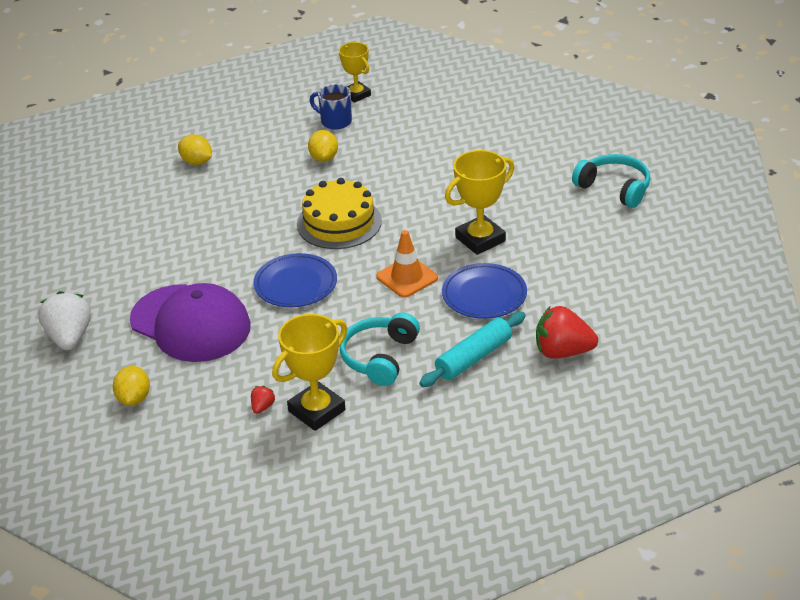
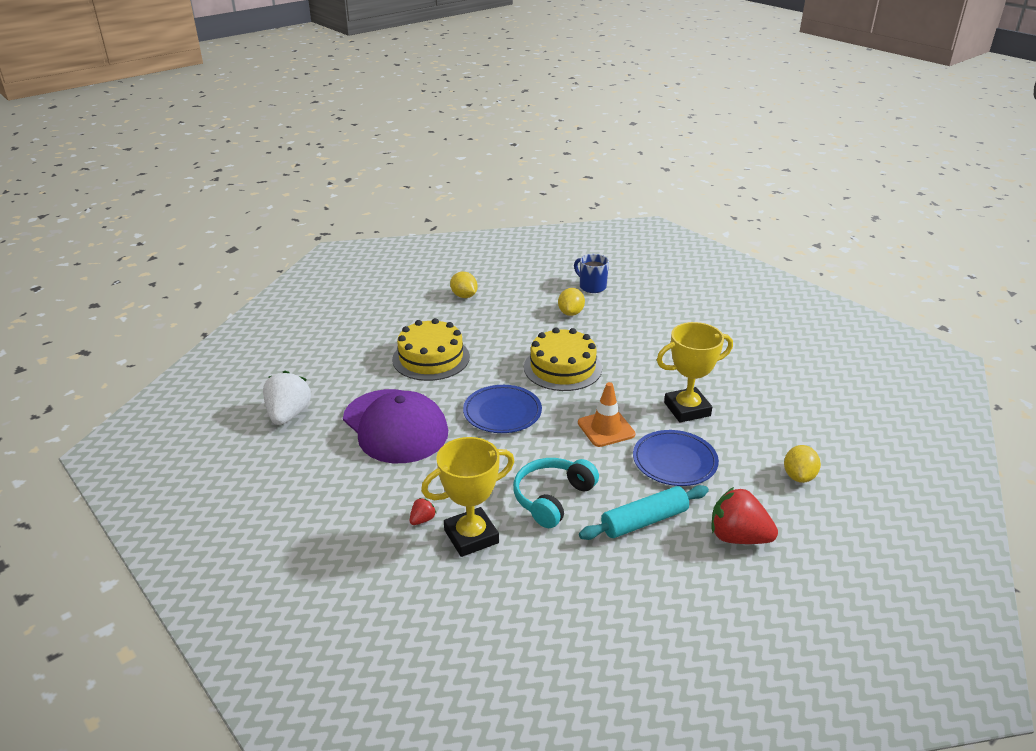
camera: 15 degrees right, 5 degrees down
yellow lemon [113,366,150,406] -> yellow lemon moved to [784,445,821,483]
yellow trophy [339,42,371,103] -> none
turquoise headphones [572,154,650,208] -> none
none -> yellow cake [392,318,470,381]

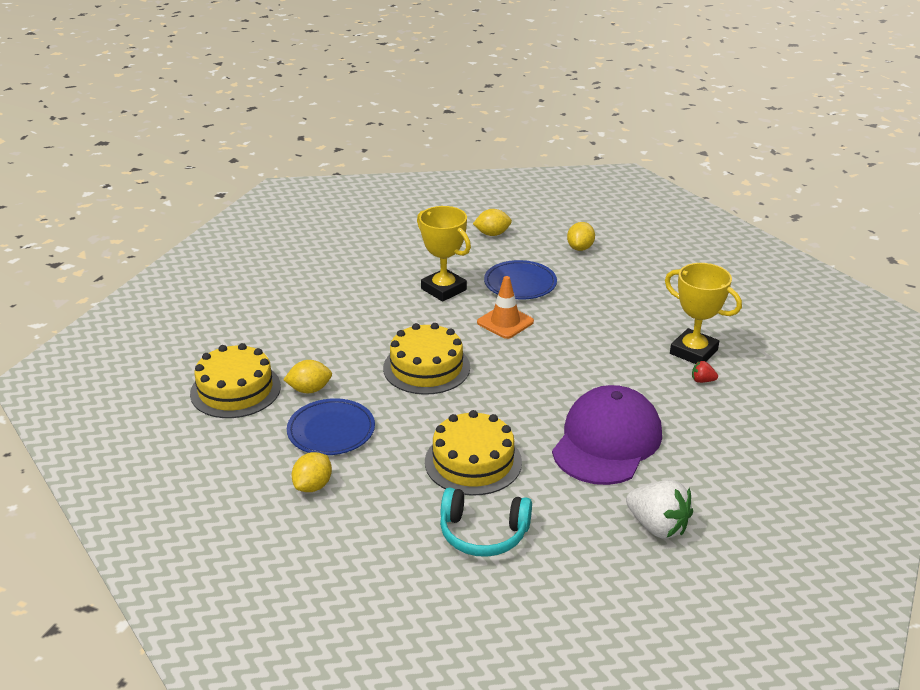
camera: 115 degrees left, 0 degrees up
white strawberry [263,371,311,425] -> white strawberry turned 120 degrees counterclockwise [626,480,693,539]
blue plate [463,385,542,433] -> blue plate moved to [287,398,375,455]
turquoise headphones [513,458,599,528] -> turquoise headphones moved to [440,487,532,557]
blue mug [574,254,609,293] -> yellow cake [190,343,281,418]
turquoise rolling pin [579,485,709,540] -> none
red strawberry [711,487,778,544] -> yellow lemon [567,222,595,251]

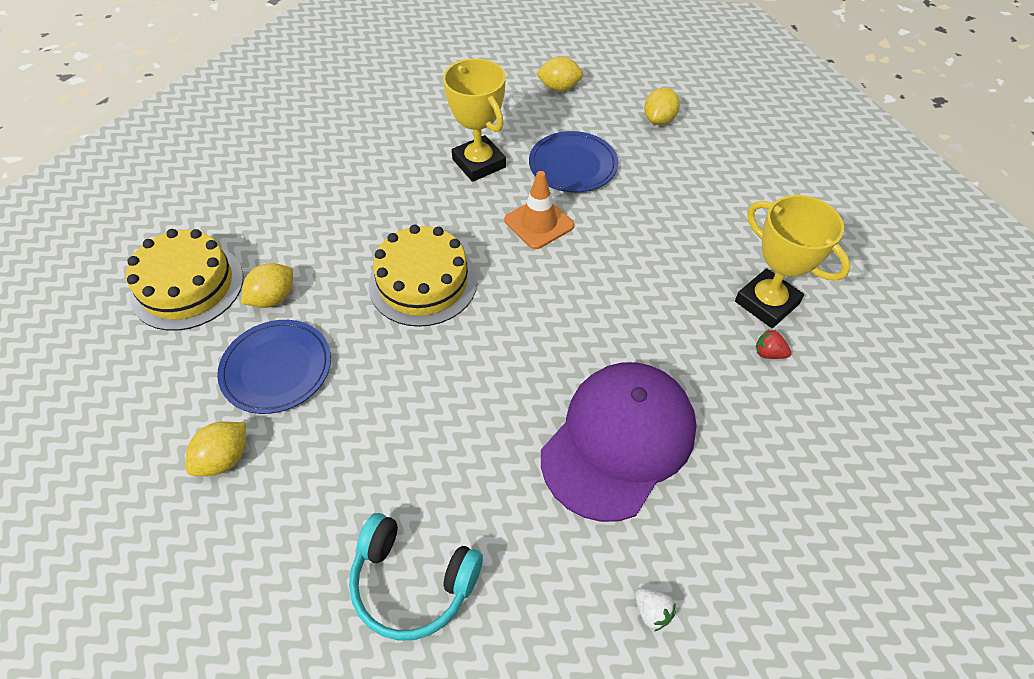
camera: 10 degrees right, 20 degrees up
yellow lemon [283,360,332,393] -> yellow lemon turned 45 degrees counterclockwise [241,263,293,308]
yellow cake [425,410,522,496] -> none
white strawberry [626,480,693,539] -> white strawberry [635,588,676,631], size x0.45

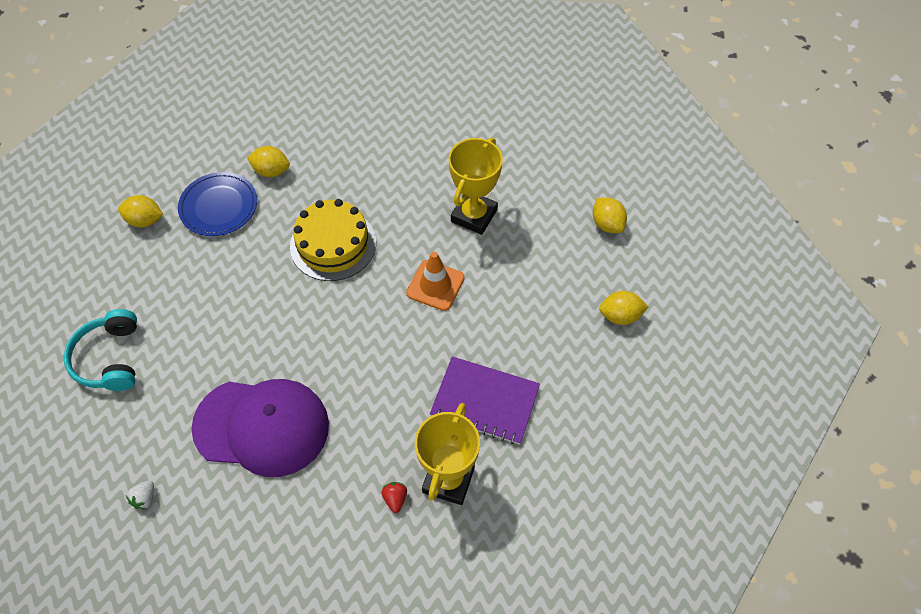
camera: 60 degrees right, 5 degrees up
yellow cake [126,229,243,331] -> none
blue plate [529,131,618,192] -> none
none -> purple notebook [430,356,540,445]

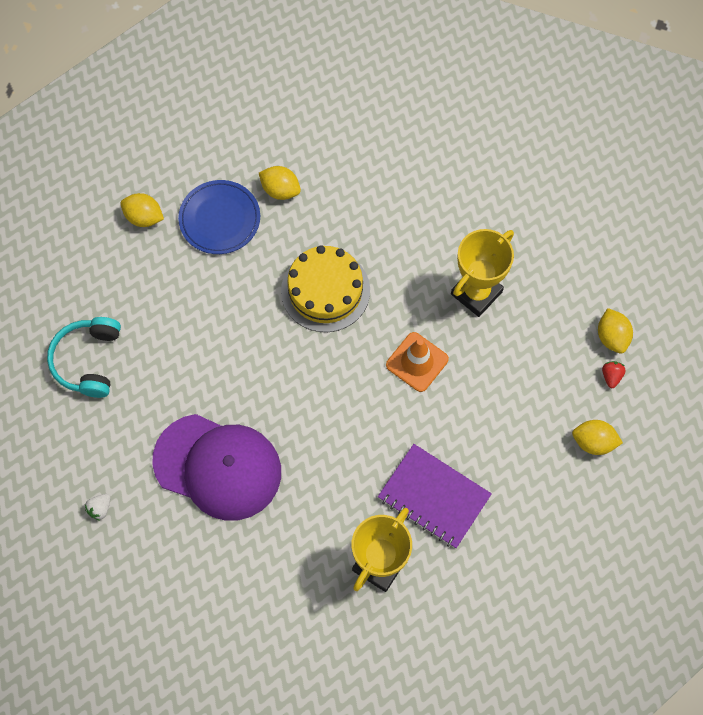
camera: 15 degrees right, 10 degrees up
red strawberry [381,482,407,513] -> red strawberry moved to [602,361,626,388]

